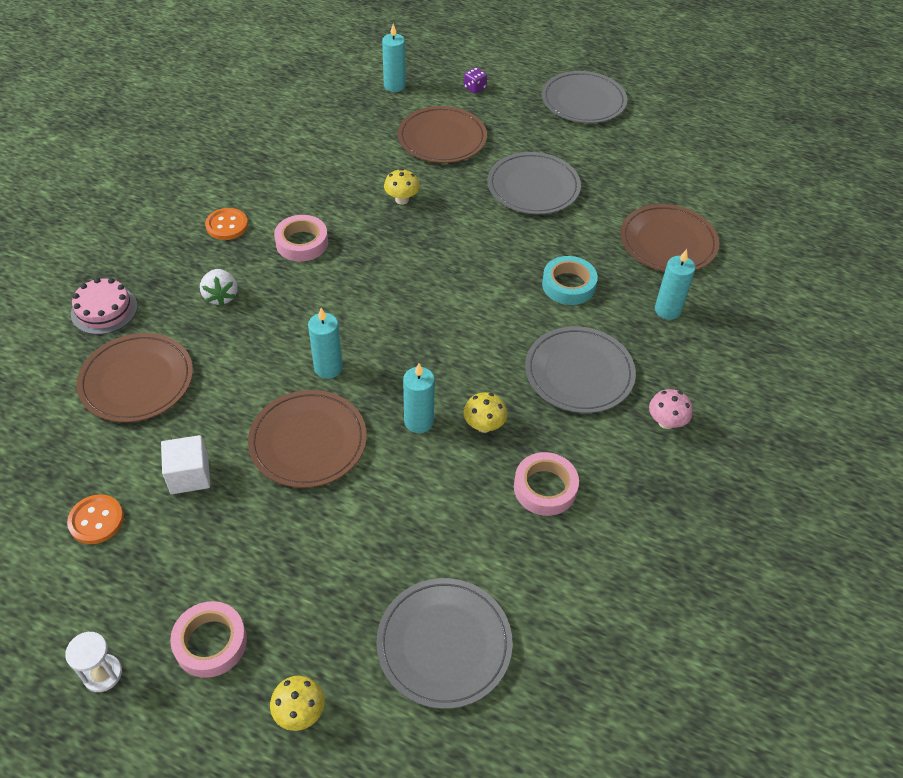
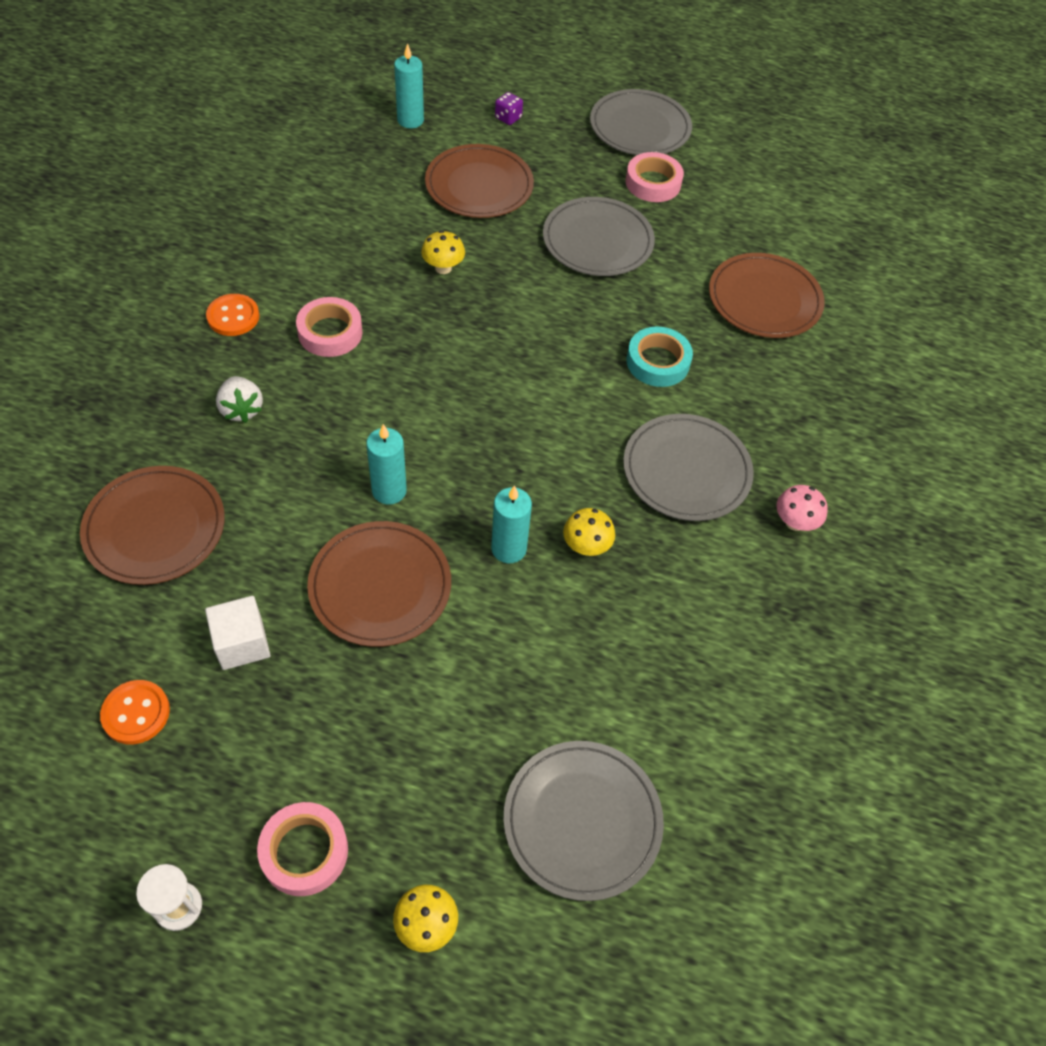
camera: 10 degrees left, 5 degrees up
pink cake [71,278,138,335] -> none
pink tape [514,452,579,516] -> pink tape moved to [626,152,684,202]
turquoise candle [655,249,696,320] -> none

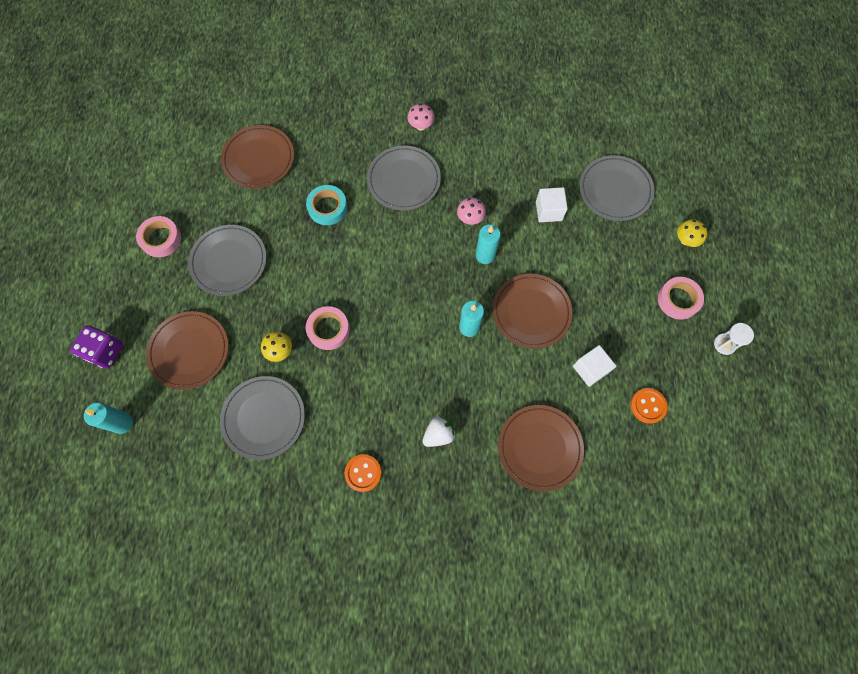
camera: 100 degrees left, 15 degrees up
pink tape [296,297,363,357] -> pink tape moved to [306,306,350,350]
purple dice [495,92,523,125] -> purple dice [70,325,123,368], size x1.82
yellow mushroom [563,508,615,556] -> pink mushroom [457,197,486,225]
grey plate [590,89,692,155] -> grey plate moved to [220,376,305,460]
none -> white cube [536,187,568,222]

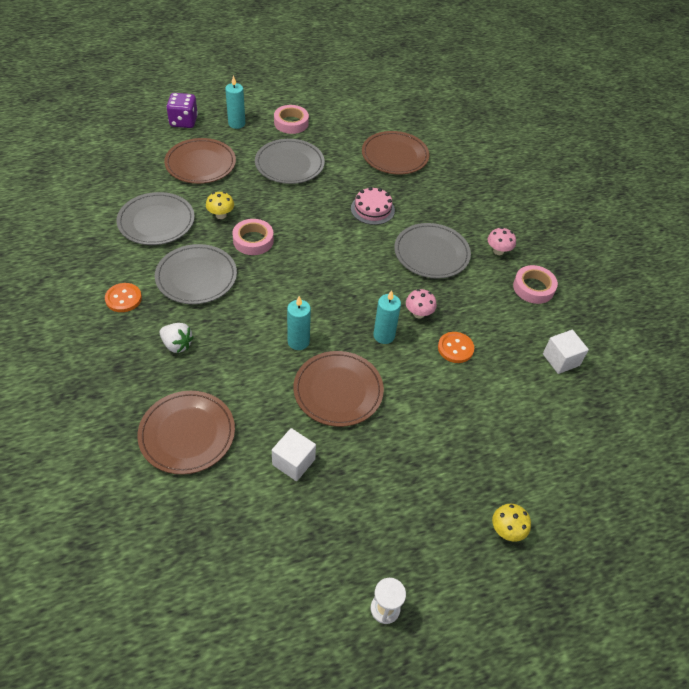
camera: 65 degrees right, 20 degrees down
turquoise candle [84,403,133,434] -> turquoise candle moved to [225,75,245,129]
turquoise tape [306,185,347,225] -> pink cake [351,187,395,225]
white cube [536,187,568,222] -> white cube moved to [543,330,589,374]
grey plate [580,155,655,221] -> grey plate moved to [155,244,237,304]
orange button [631,388,668,424] -> orange button moved to [438,332,474,363]
pink tape [658,277,704,320] -> pink tape moved to [513,265,558,304]

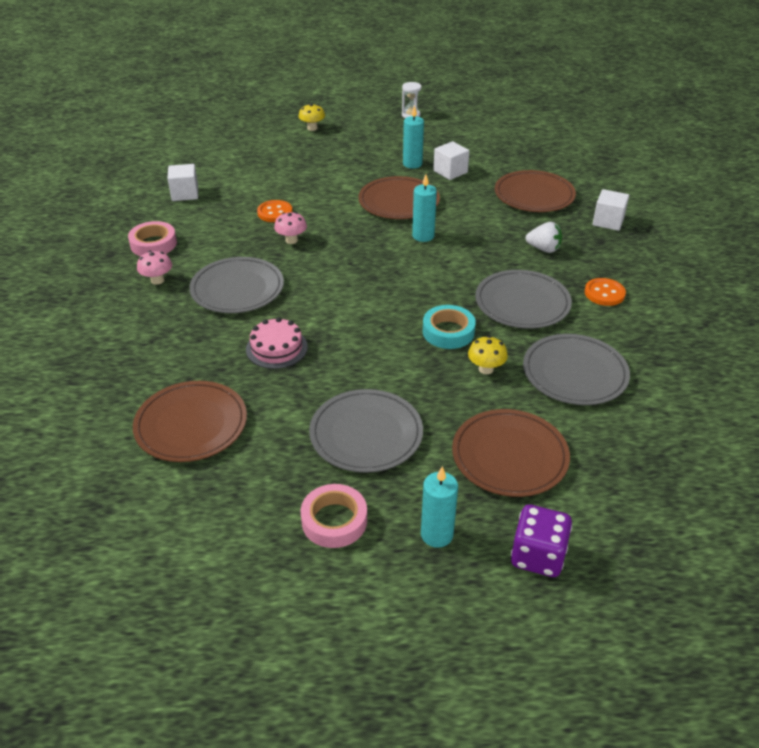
camera: 160 degrees left, 10 degrees down
white strawberry [159,323,194,353] -> white strawberry turned 150 degrees clockwise [526,222,562,253]
pink tape [232,219,274,255] -> turquoise tape [423,305,476,349]
turquoise candle [373,290,401,344] -> turquoise candle moved to [403,105,424,169]
none -> white cube [592,189,629,231]

